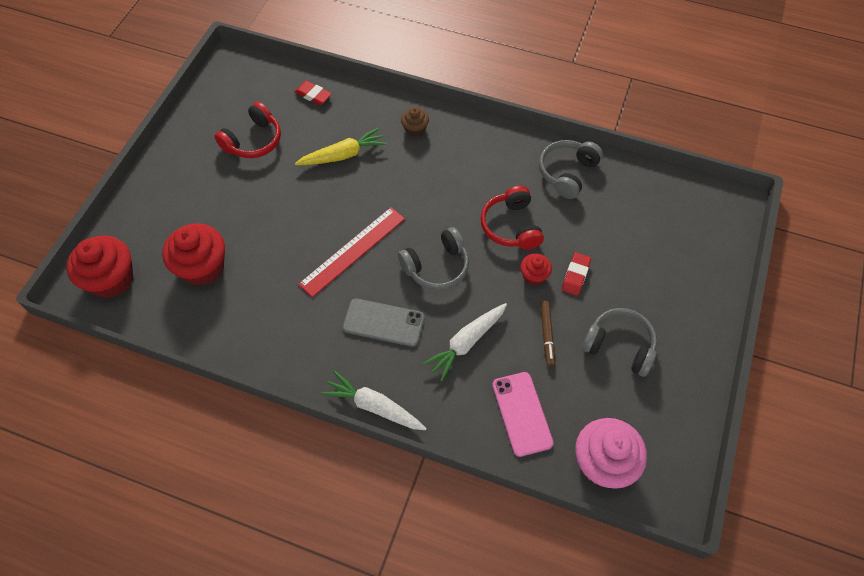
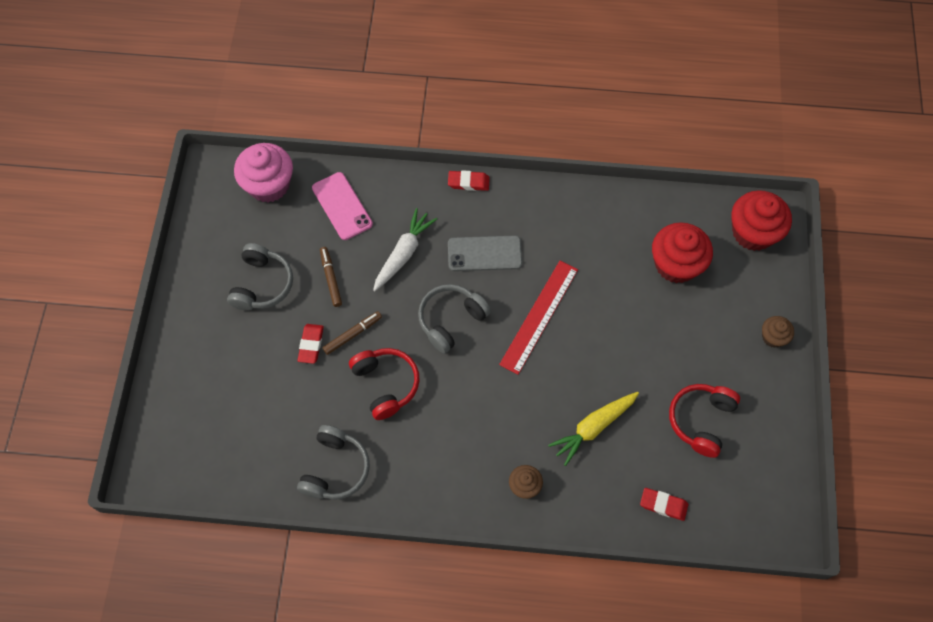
camera: 165 degrees right, 5 degrees up
white carrot [321,370,427,430] -> red eraser [448,170,490,191]
red cupcake [520,253,552,285] -> brown marker [323,311,382,355]
grey headphones [582,308,657,377] -> grey headphones turned 90 degrees counterclockwise [227,243,293,311]
none -> brown cupcake [762,316,794,348]

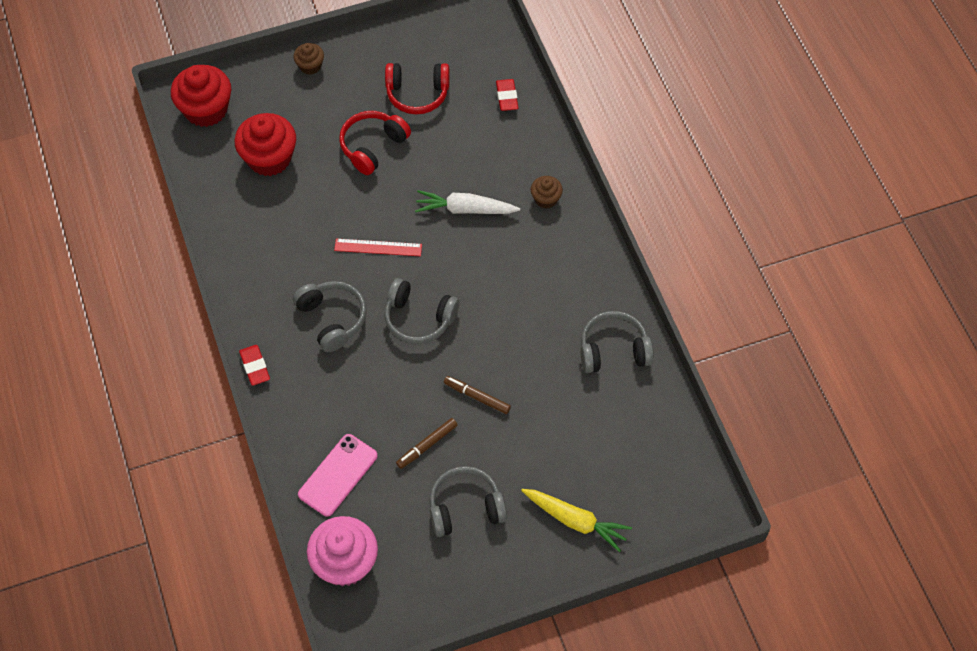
camera: 115 degrees left, 5 degrees down
red eraser [298,324,324,364] -> none
red headphones [349,348,419,420] -> red headphones moved to [339,111,411,175]
white carrot [373,208,437,291] -> white carrot moved to [415,190,520,214]
grey phone [448,236,522,271] -> grey headphones [293,281,367,352]
red ruler [499,261,578,375] -> red ruler [334,238,422,256], size x0.65
yellow carrot [548,392,639,466] -> yellow carrot moved to [521,489,632,552]

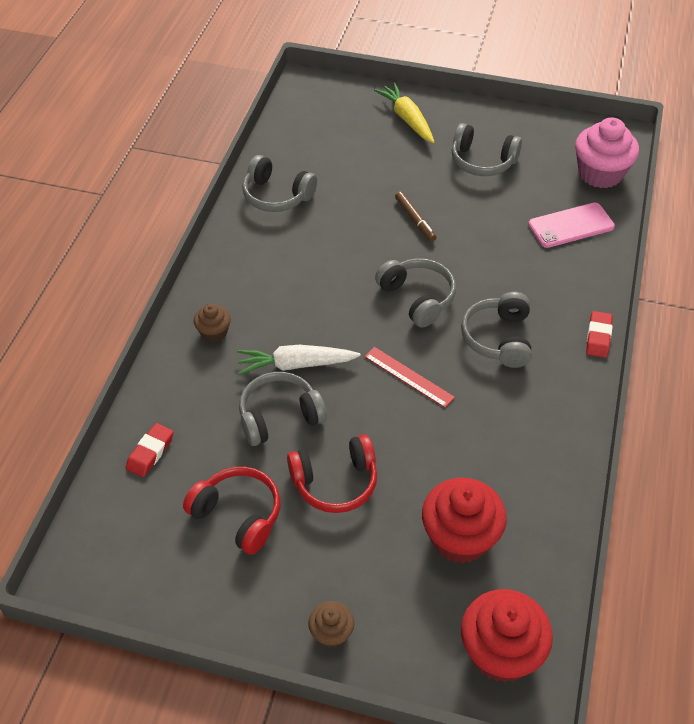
camera: 145 degrees left, 10 degrees down
brown marker [396,418,457,469] -> none
white carrot [415,190,520,214] -> white carrot turned 135 degrees clockwise [237,345,361,375]
none -> grey headphones [239,372,327,446]

